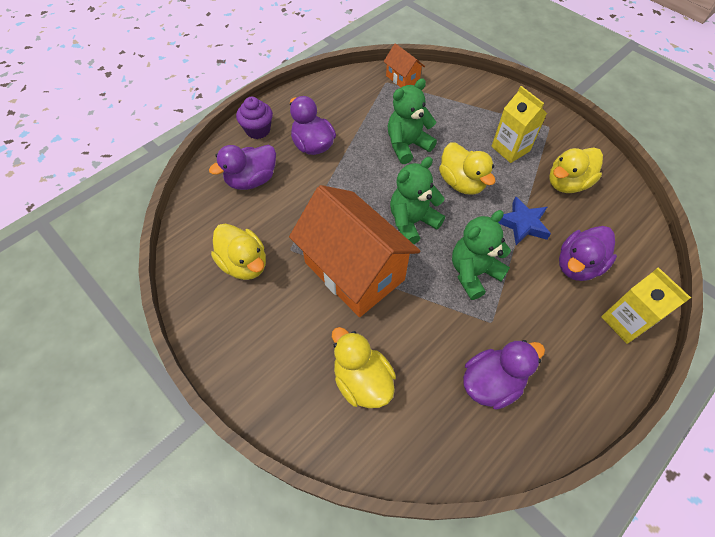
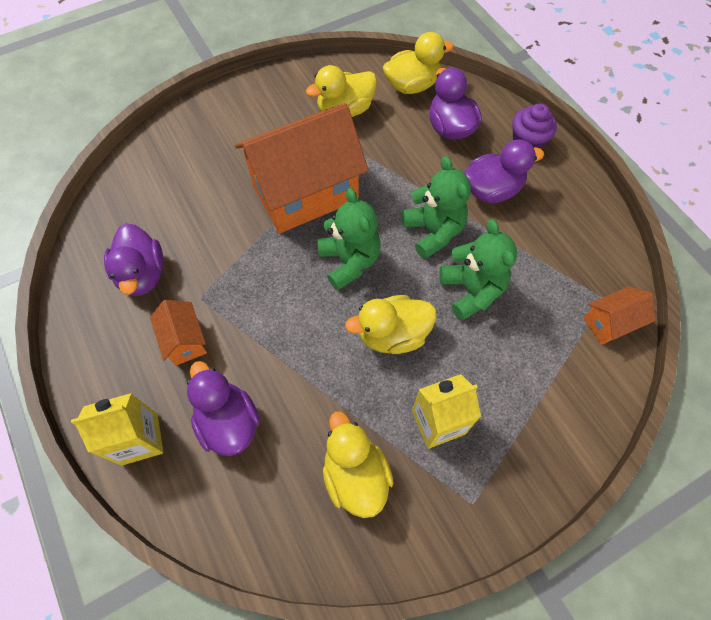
camera: 105 degrees right, 5 degrees up
yellow duck [332,327,396,408] -> yellow duck moved to [383,32,454,94]
green teddy bear [452,210,511,300] -> green teddy bear moved to [402,156,471,259]
blue star [498,196,551,245] -> none
none -> orange house [150,300,207,365]

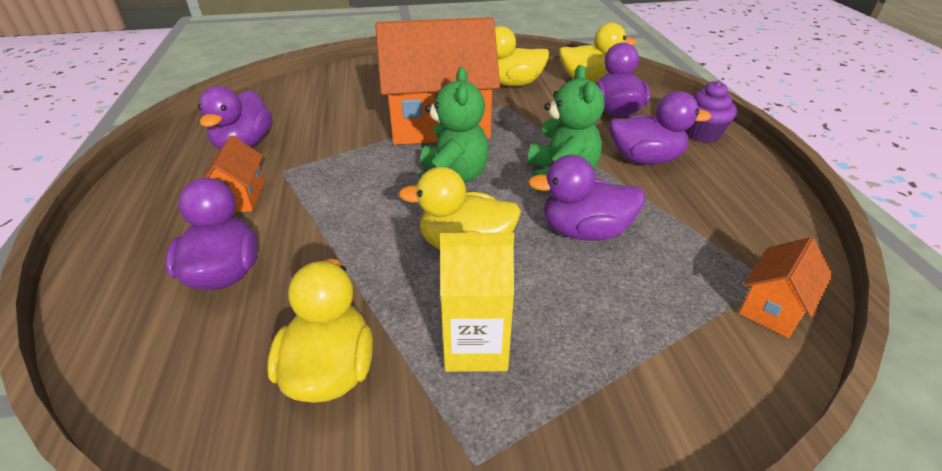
camera: 20 degrees right, 25 degrees down
yellow carton [71,393,163,466] -> none
green teddy bear [440,219,517,321] -> purple duck [528,155,645,241]
orange house [584,286,655,345] -> orange house turned 45 degrees counterclockwise [739,237,833,338]

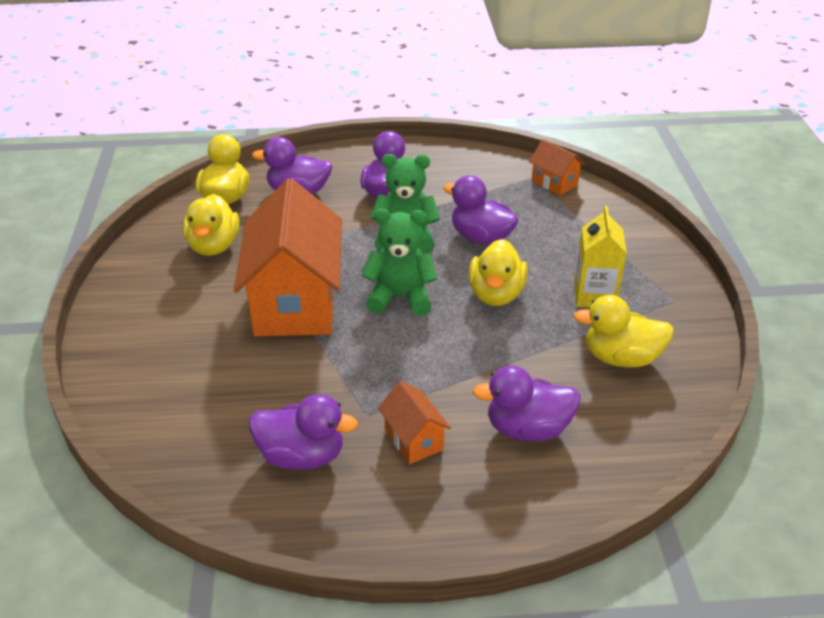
camera: 85 degrees left, 0 degrees up
orange house [203,135,264,212] -> orange house turned 60 degrees clockwise [378,381,451,464]
purple duck [528,155,645,241] -> purple duck turned 120 degrees clockwise [443,175,519,245]
purple cupcake [685,81,737,143] -> none

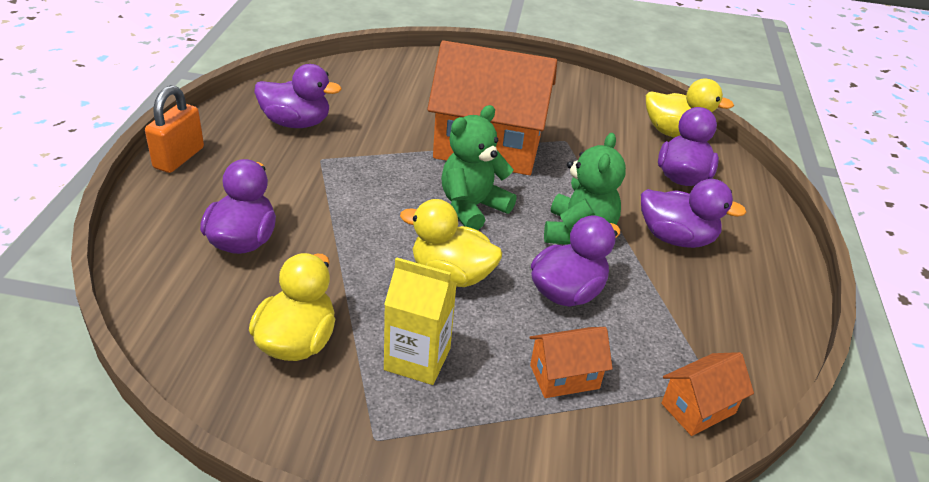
camera: 100 degrees right, 0 degrees up
yellow duck [183,194,239,256] -> none
purple duck [249,394,358,470] -> purple duck turned 105 degrees counterclockwise [254,64,342,128]
green teddy bear [361,209,437,316] -> green teddy bear turned 150 degrees counterclockwise [441,105,517,230]
orange house [378,381,451,464] -> orange house moved to [529,327,613,398]
none -> orange padlock [145,85,204,173]

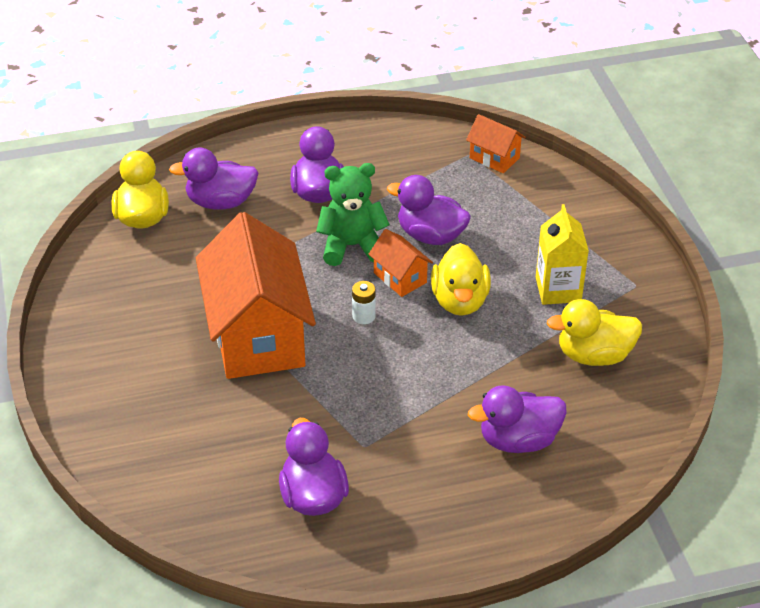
camera: 110 degrees left, 5 degrees up
orange padlock [145,85,204,173] -> none
green teddy bear [441,105,517,230] -> white battery [352,281,376,324]
orange house [529,327,613,398] -> orange house moved to [369,229,433,297]

